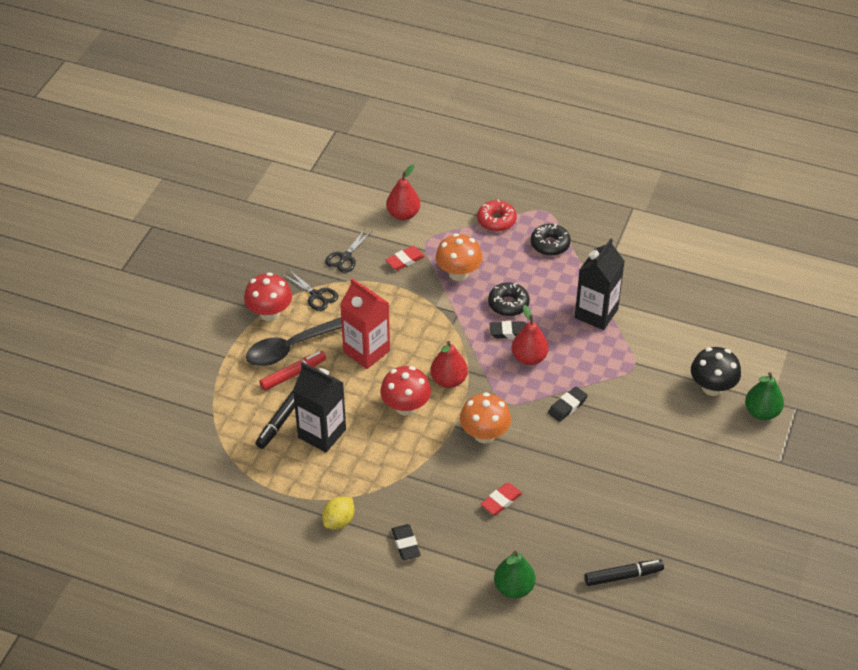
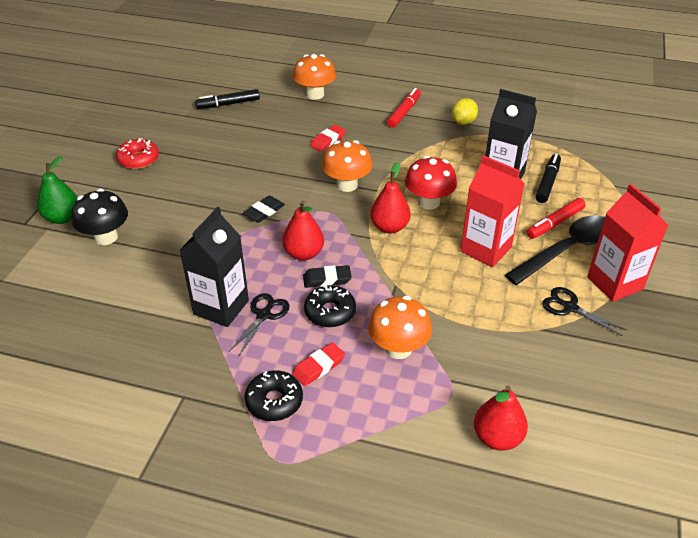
camera: 175 degrees right, 5 degrees down
red mushroom [244,272,292,321] -> red carton [587,184,668,302]
black scissors [325,229,373,273] -> black scissors moved to [229,293,290,356]
red eraser [385,246,425,270] -> red eraser moved to [292,342,345,386]
black eraser [392,524,421,560] -> red marker [387,88,421,128]
red donut [477,199,517,232] -> red donut moved to [116,138,159,169]
green pear [494,551,535,598] -> orange mushroom [293,54,336,100]

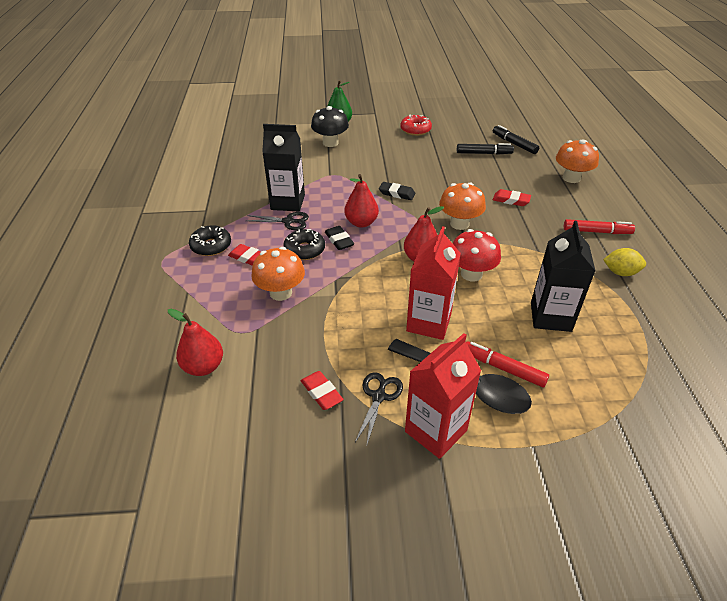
camera: 70 degrees right, 0 degrees up
black marker [536,154,561,203] -> black marker moved to [457,143,514,155]
none -> red eraser [301,371,344,410]

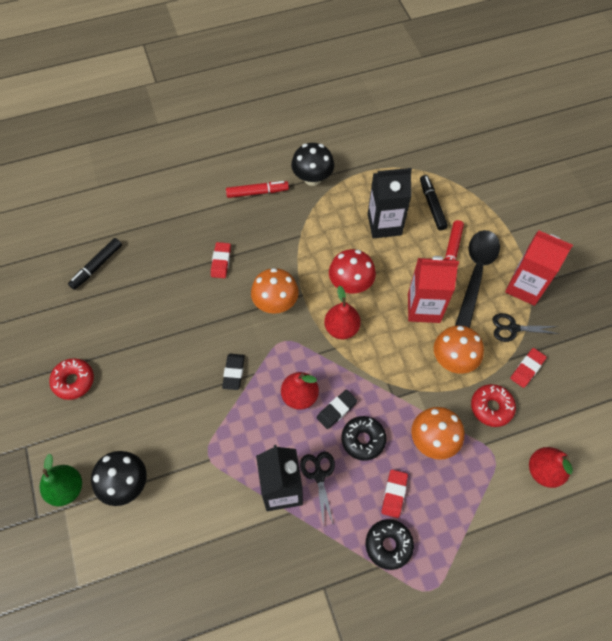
camera: 105 degrees left, 20 degrees up
black marker [457,143,514,155] -> black marker moved to [420,175,448,230]
orange mushroom [556,140,599,183] -> orange mushroom moved to [434,326,484,374]
red marker [564,219,635,234] -> red marker turned 90 degrees clockwise [226,181,289,198]
yellow lemon [603,248,646,276] -> black mushroom [291,143,334,186]
none -> red donut [471,384,516,427]

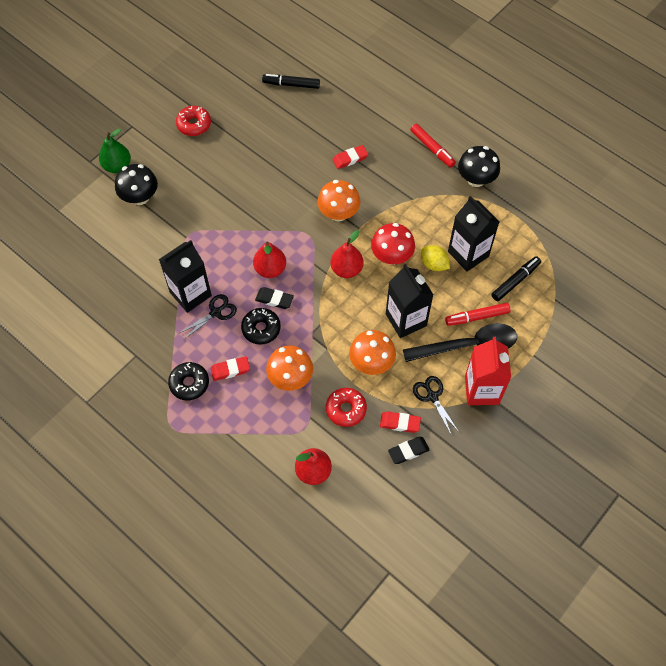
camera: 60 degrees right, 0 degrees up
black eraser [222,354,245,390] -> black eraser moved to [388,437,430,464]
red carton [408,256,459,323] -> black carton [386,264,433,338]
none -> yellow lemon [421,245,450,271]

